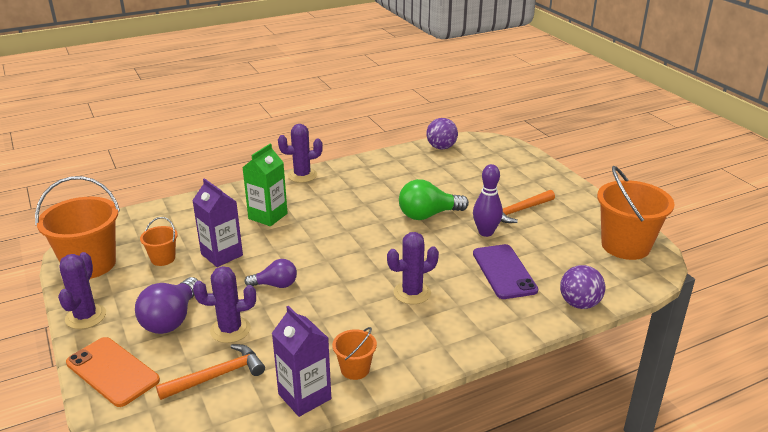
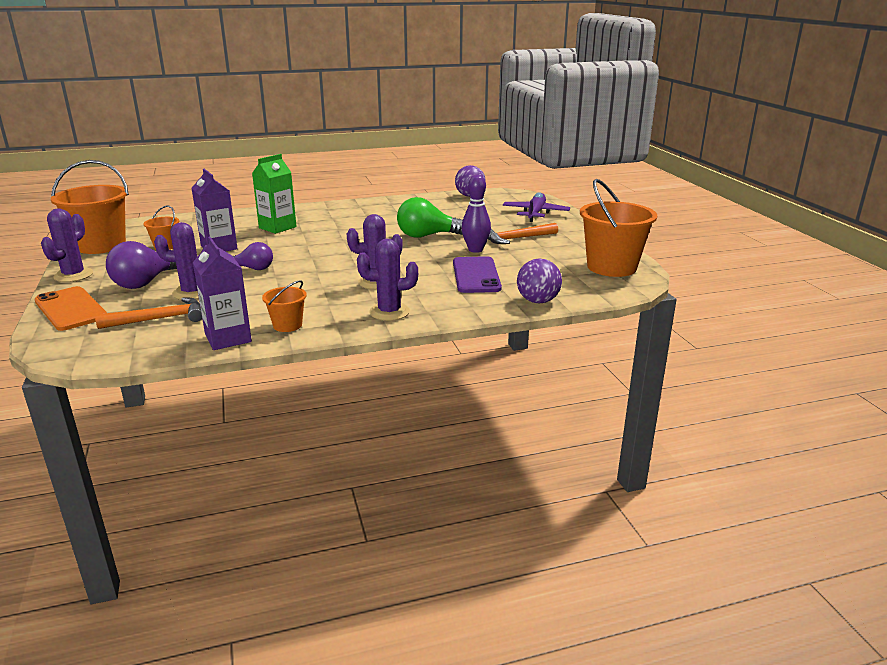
camera: 10 degrees right, 5 degrees down
purple cactus [278,124,323,183] -> purple cactus moved to [357,239,418,321]
none -> purple plane [503,192,570,222]

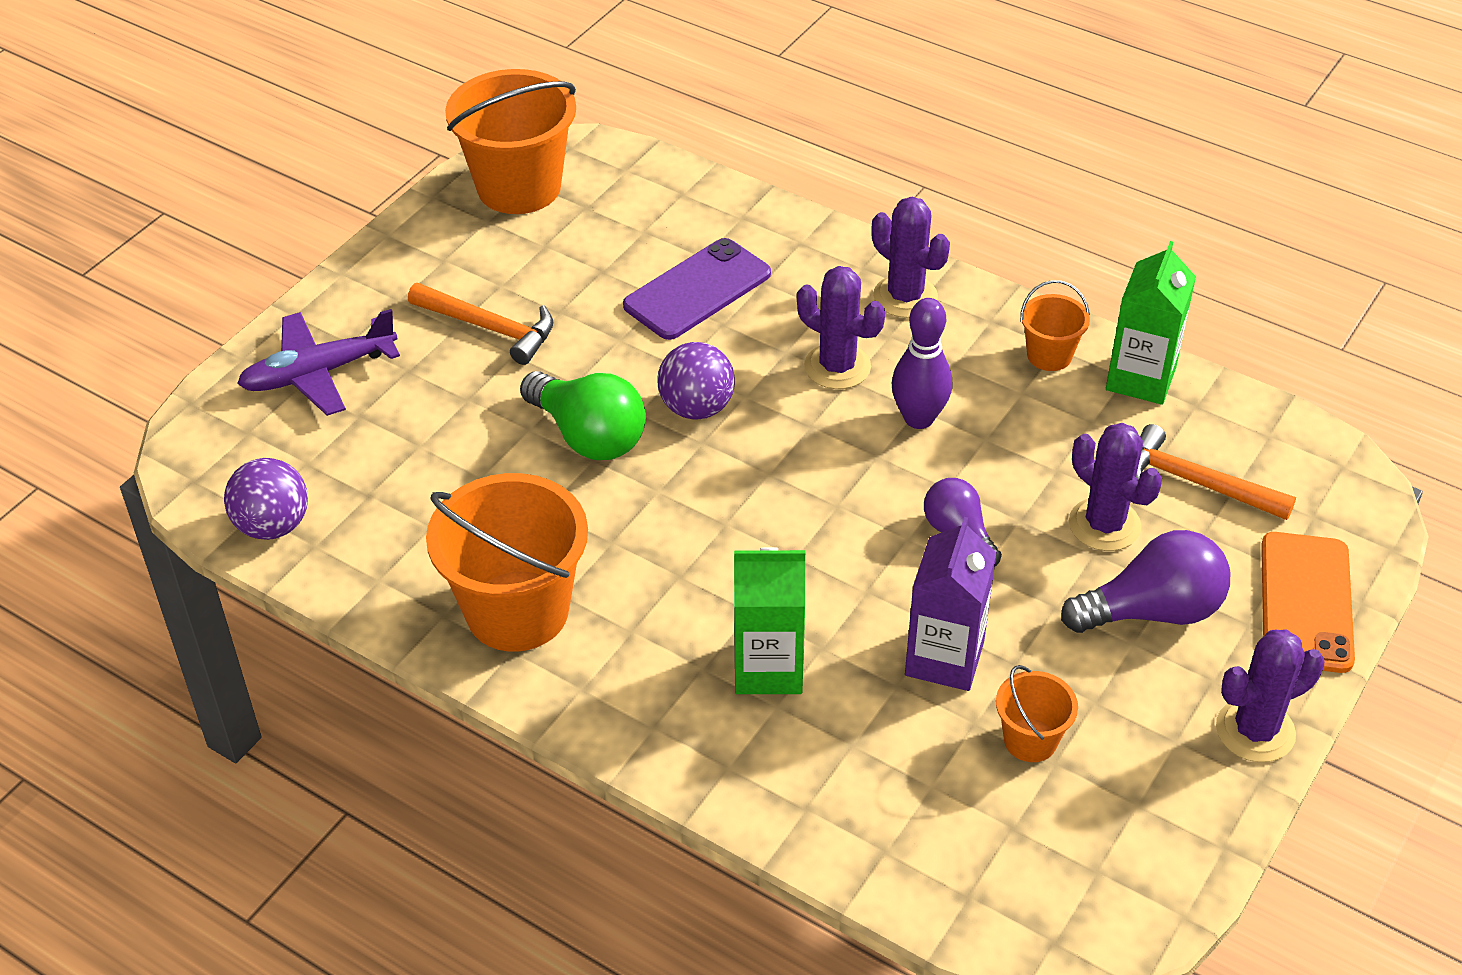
camera: 130 degrees left, 20 degrees up
orange bucket [51,160,129,254] -> orange bucket moved to [426,473,588,652]
purple carton [193,237,252,350] -> green carton [1106,241,1196,405]
purple bowling pin [462,175,491,253] -> purple bowling pin moved to [892,298,953,429]
purple ball [517,259,562,304] -> purple ball moved to [658,342,735,420]

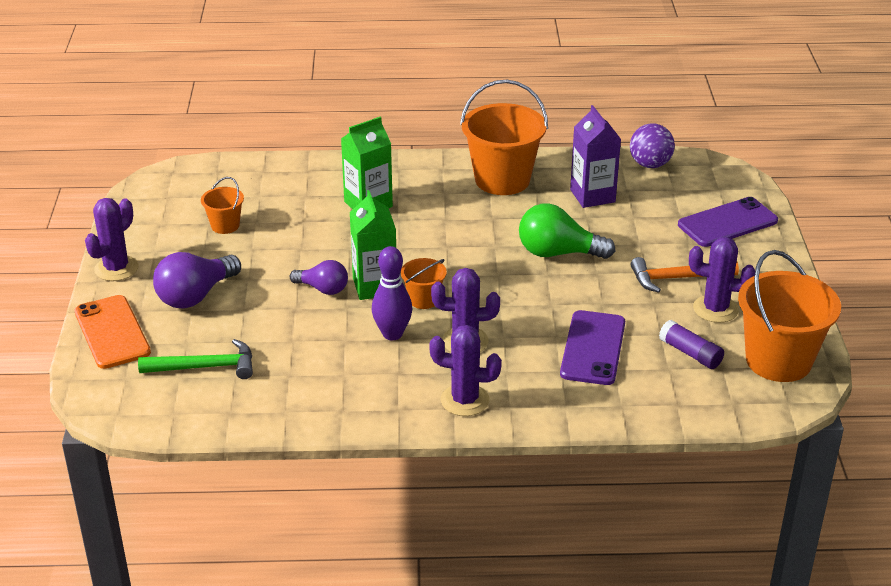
camera: 145 degrees right, 10 degrees down
purple plane [237,309,400,416] -> purple phone [678,197,778,247]
purple ball [658,342,735,420] -> none
purple carton [905,517,997,691] -> purple carton moved to [570,105,621,208]
orange bucket [1020,280,1090,371] -> orange bucket moved to [401,258,447,309]
purple cactus [1069,423,1162,551] -> purple cactus moved to [689,237,755,323]
green carton [1106,241,1196,405] -> green carton moved to [350,190,396,300]
orange hammer [1136,424,1296,520] -> green hammer [138,339,253,379]
none -> purple glue stick [659,320,724,369]

